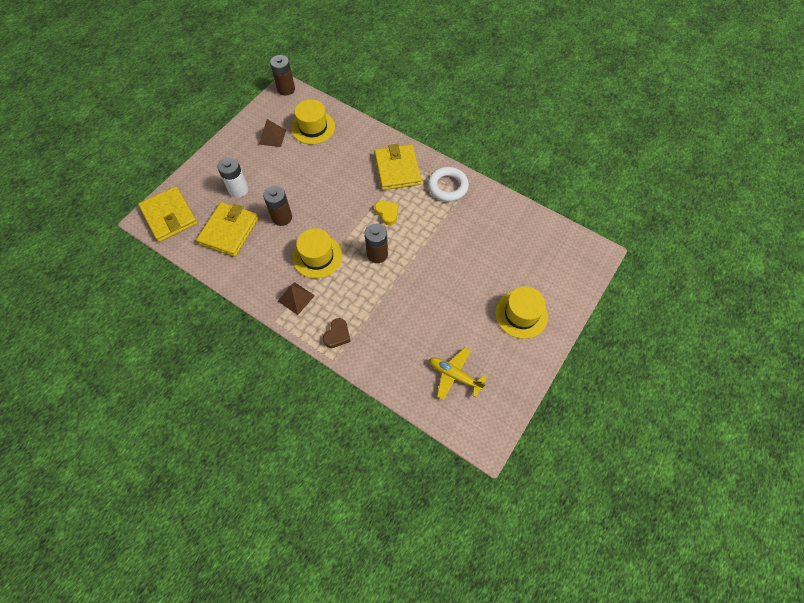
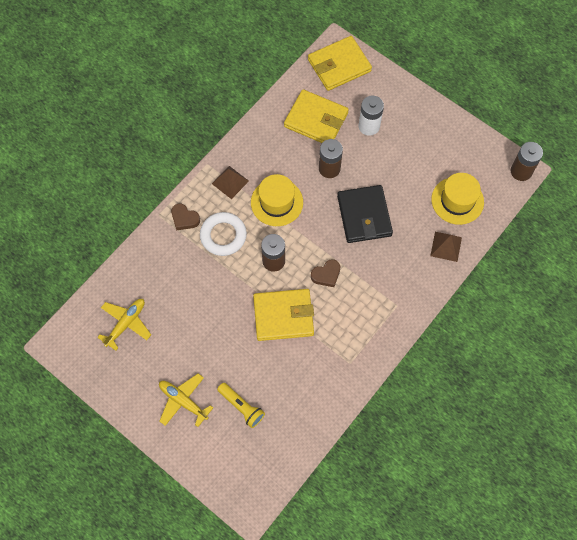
camera: 95 degrees right, 5 degrees up
brown pyramid [259,119,286,147] -> brown pyramid moved to [430,232,462,262]
yellow wallet [374,144,421,190] -> yellow wallet moved to [253,289,314,341]
yellow heart [375,201,398,225] -> brown heart [311,259,340,287]
white ring [428,167,469,202] -> white ring moved to [200,212,247,256]
yellow hat [495,286,548,339] -> yellow plane [159,373,213,427]
none -> yellow flashlight [217,383,265,428]
none -> black wallet [337,185,393,243]

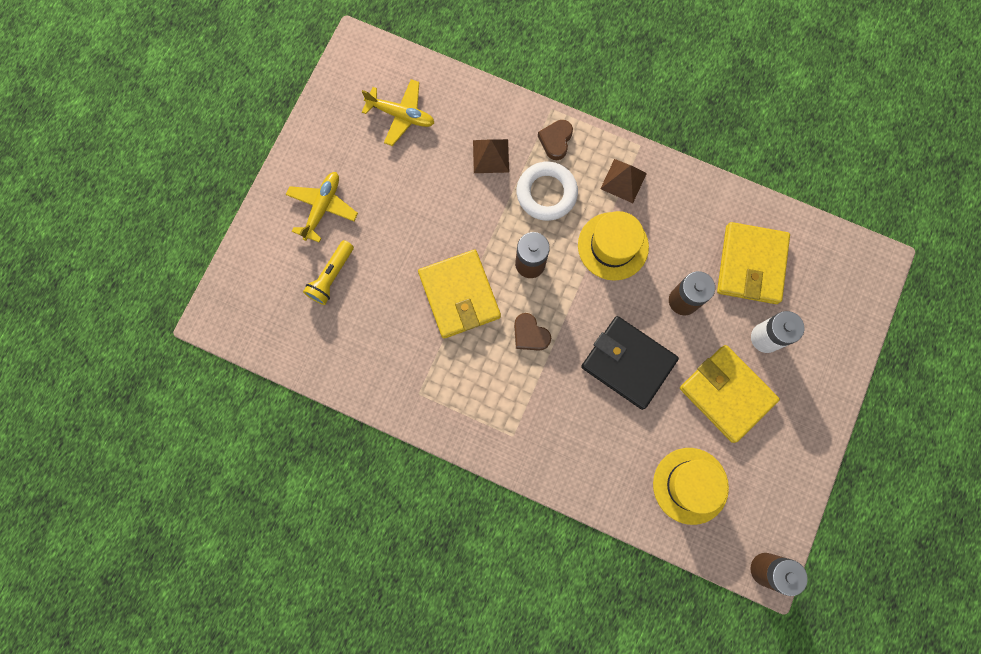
camera: 75 degrees right, 10 degrees up
yellow wallet [308,36,372,91] -> yellow wallet moved to [680,345,780,443]
black wallet [337,185,393,243] -> black wallet turned 60 degrees clockwise [581,316,679,410]
brown pyramid [430,232,462,262] -> brown pyramid moved to [473,139,509,173]

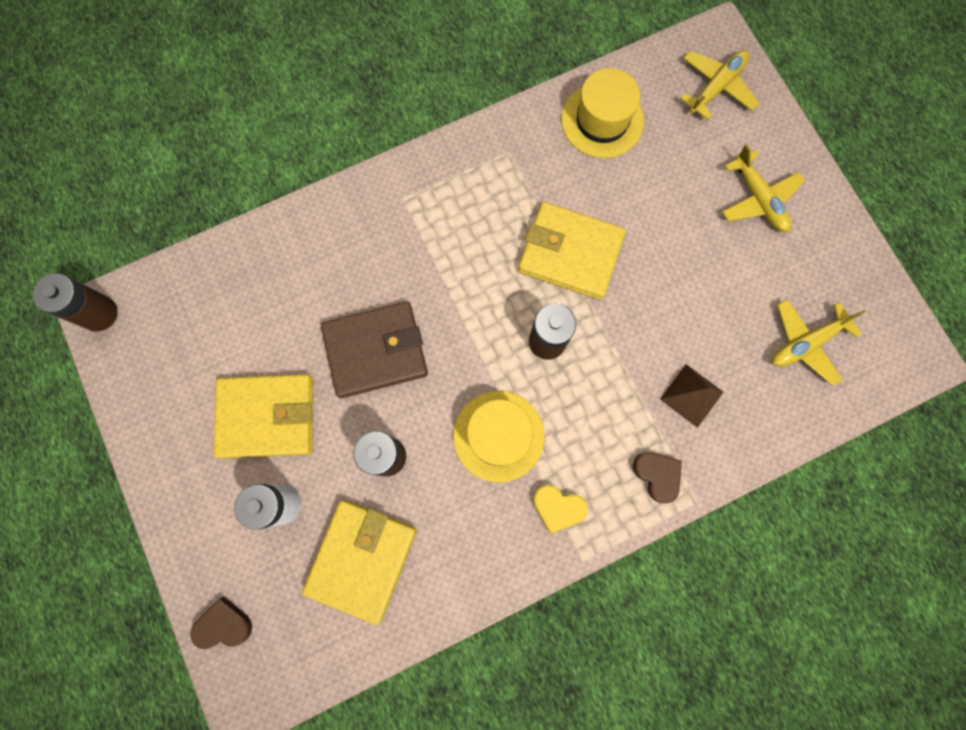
camera: 130 degrees right, 0 degrees up
yellow flashlight [303,240,354,305] -> none
brown heart [514,313,551,351] -> brown heart moved to [190,597,252,649]
white ring [517,162,578,221] -> none
black wallet [581,316,679,410] -> brown wallet [321,301,428,398]
brown pyramid [600,159,647,203] -> yellow heart [533,485,588,534]
yellow hat [653,448,729,525] -> yellow hat moved to [561,68,644,158]
yellow wallet [717,222,790,304] -> yellow wallet turned 60 degrees clockwise [302,500,416,625]
none -> yellow plane [680,50,759,120]

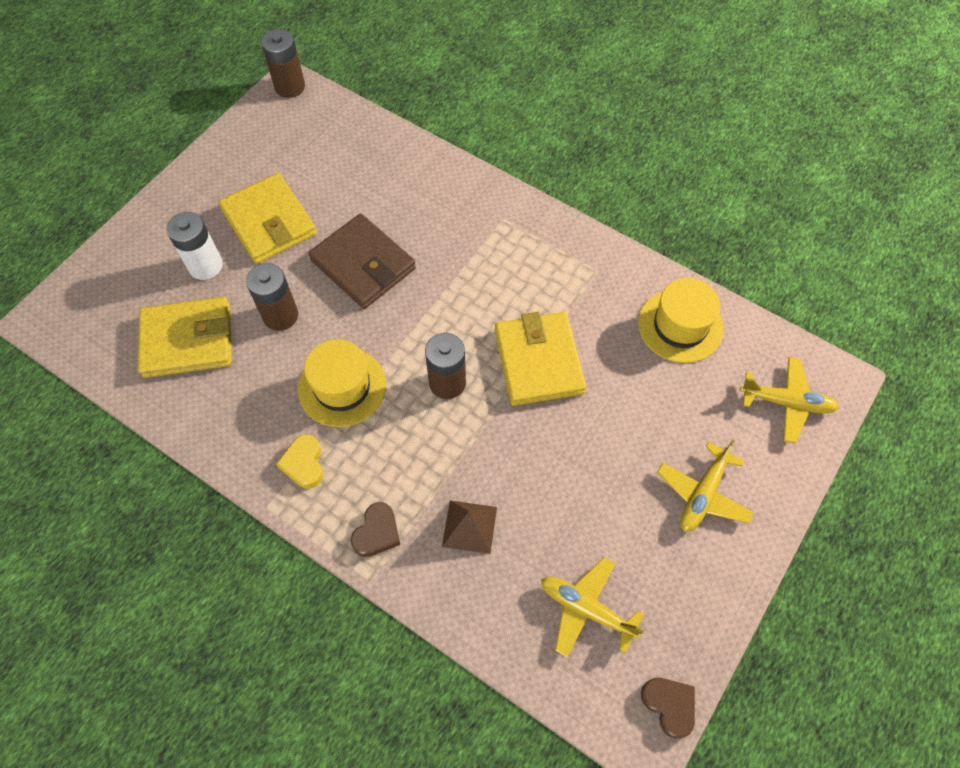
camera: 60 degrees right, 15 degrees down
brown heart [190,597,252,649] -> brown heart moved to [641,678,695,738]

